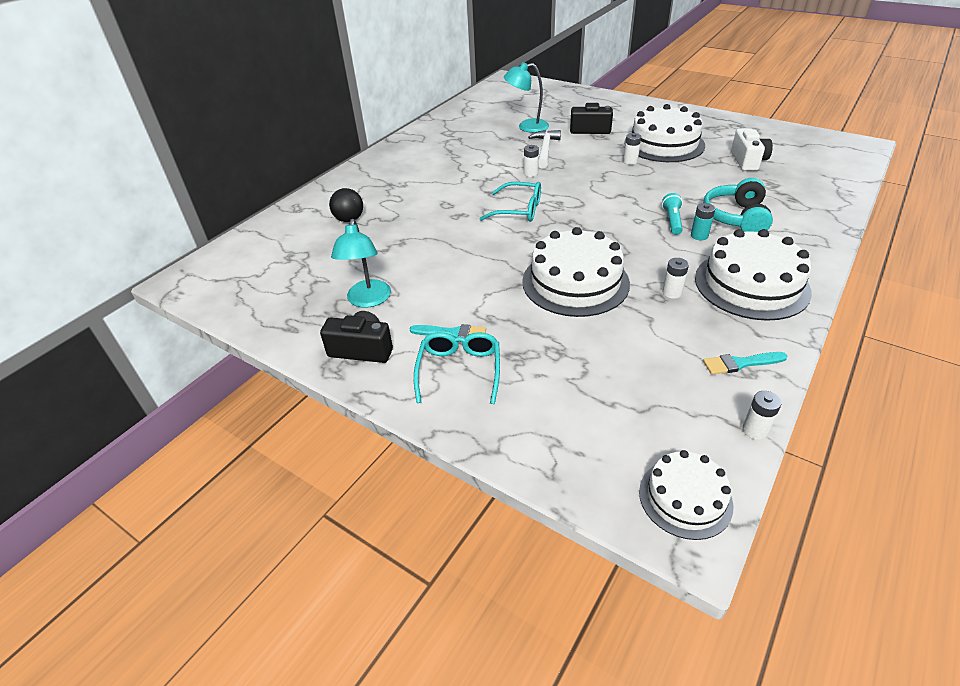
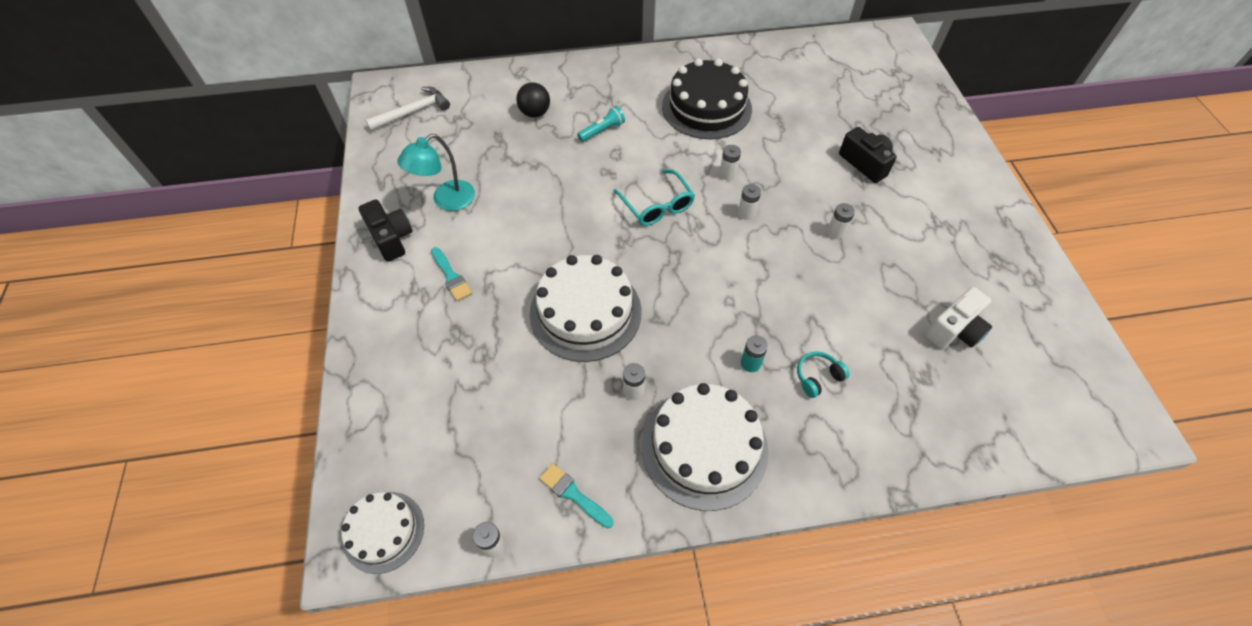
camera: 45 degrees right, 15 degrees up
turquoise glasses [414,332,500,404] -> none
turquoise lamp [504,62,549,133] -> none
white hammer [528,130,561,169] -> white hammer moved to [365,87,450,131]
white cake [624,104,705,162] -> none
turquoise flashlight [662,193,683,235] -> turquoise flashlight moved to [577,106,625,142]
turquoise headphones [703,178,773,232] -> turquoise headphones [797,351,850,398], size x0.54
none -> black cake [662,59,752,139]
none -> white battery [738,184,761,220]

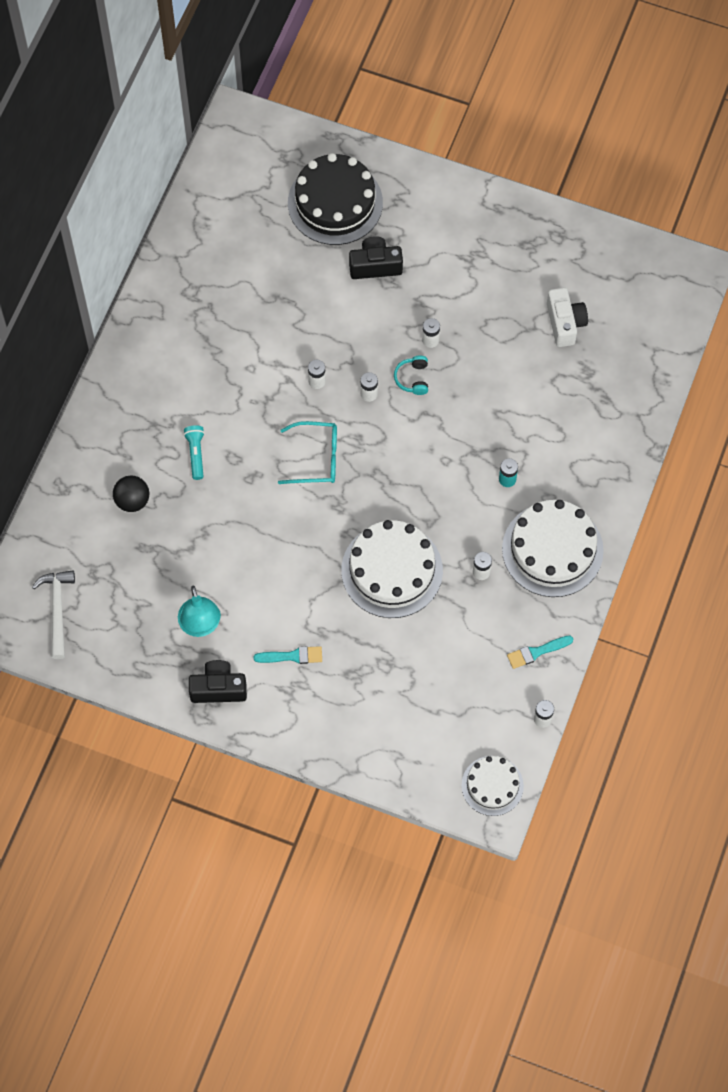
camera: 60 degrees left, 10 degrees up
black cake [662,59,752,139] -> black cake moved to [288,153,383,245]
turquoise headphones [797,351,850,398] -> turquoise headphones moved to [394,355,428,395]

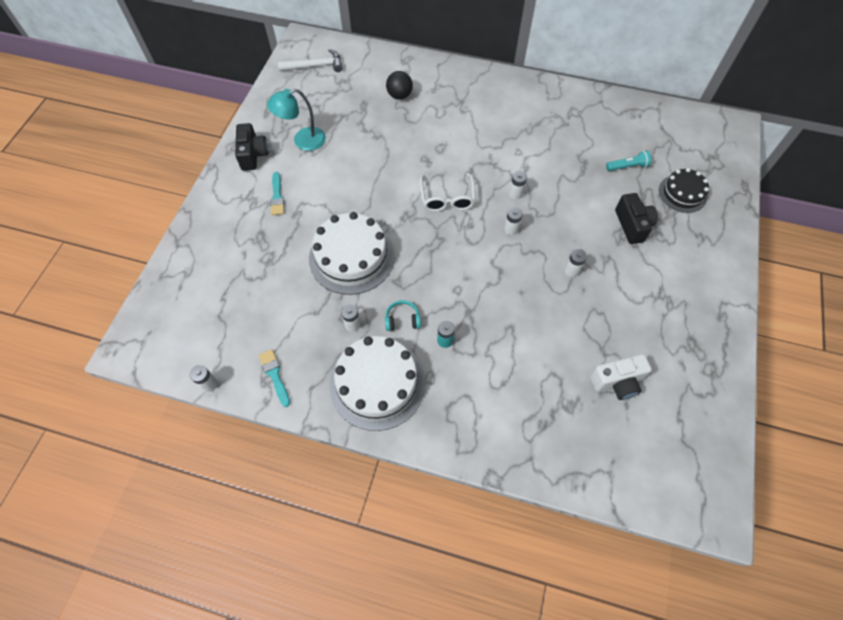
camera: 85 degrees right, 5 degrees down
turquoise flashlight [184,425,205,480] -> turquoise flashlight moved to [606,150,652,171]
turquoise glasses [278,421,337,484] -> white glasses [420,173,476,212]
black cake [288,153,383,245] -> black cake [659,168,709,213], size x0.59
turquoise headphones [394,355,428,395] -> turquoise headphones moved to [385,300,421,331]
white cake [462,756,524,816] -> none

